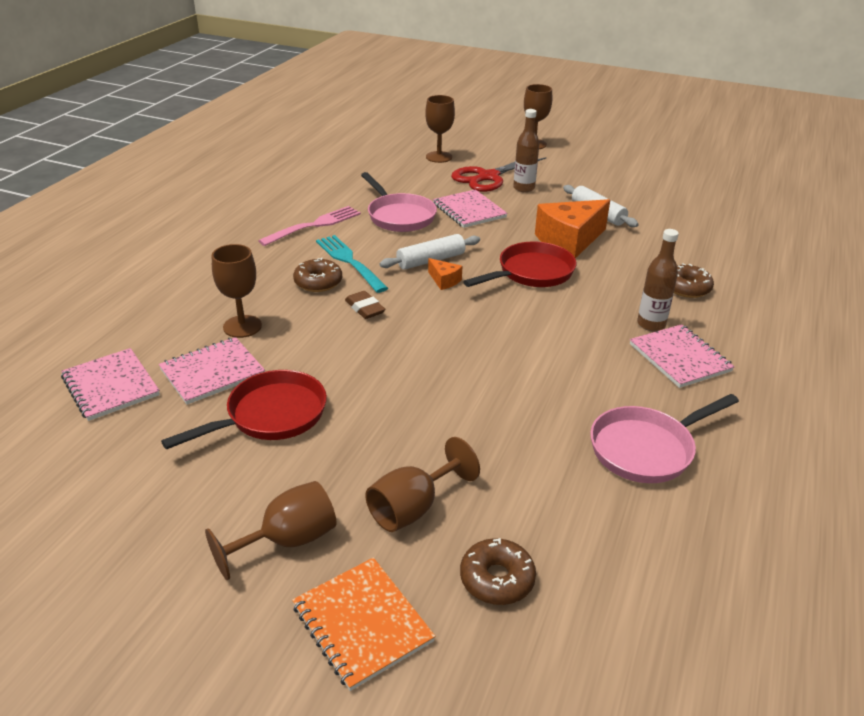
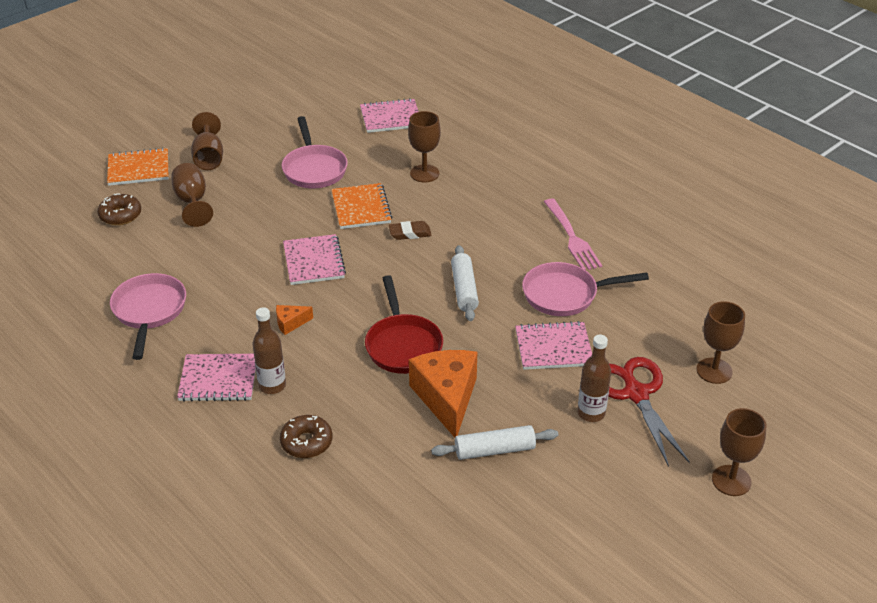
camera: 115 degrees right, 5 degrees up
pink notebook [159,337,265,405] -> pink notebook moved to [283,234,346,285]
red pan [161,370,327,449] -> pink pan [282,116,348,188]
brown donut [293,258,342,292] -> none
turquoise fork [316,235,388,293] -> none
orange cheese [428,258,462,290] -> orange cheese moved to [276,305,313,335]
none -> orange notebook [331,183,392,229]

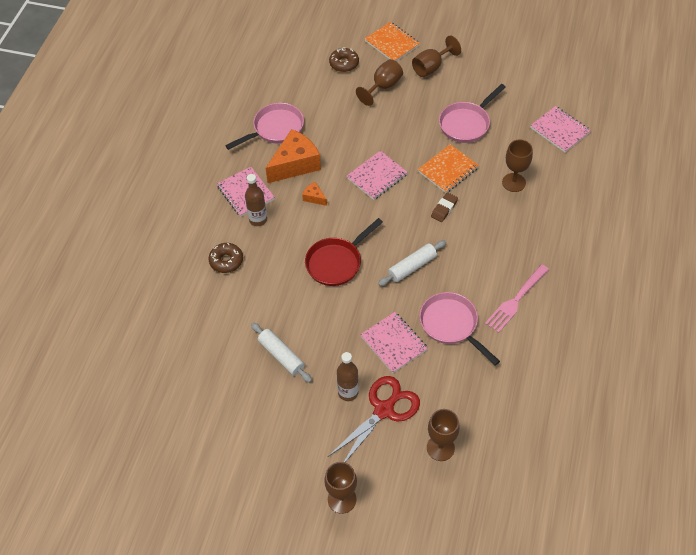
camera: 60 degrees right, 15 degrees up
brown eraser [389,221,432,240] -> brown eraser turned 75 degrees clockwise [431,192,458,222]
orange cheese [409,350,477,438] -> orange cheese moved to [266,129,321,183]

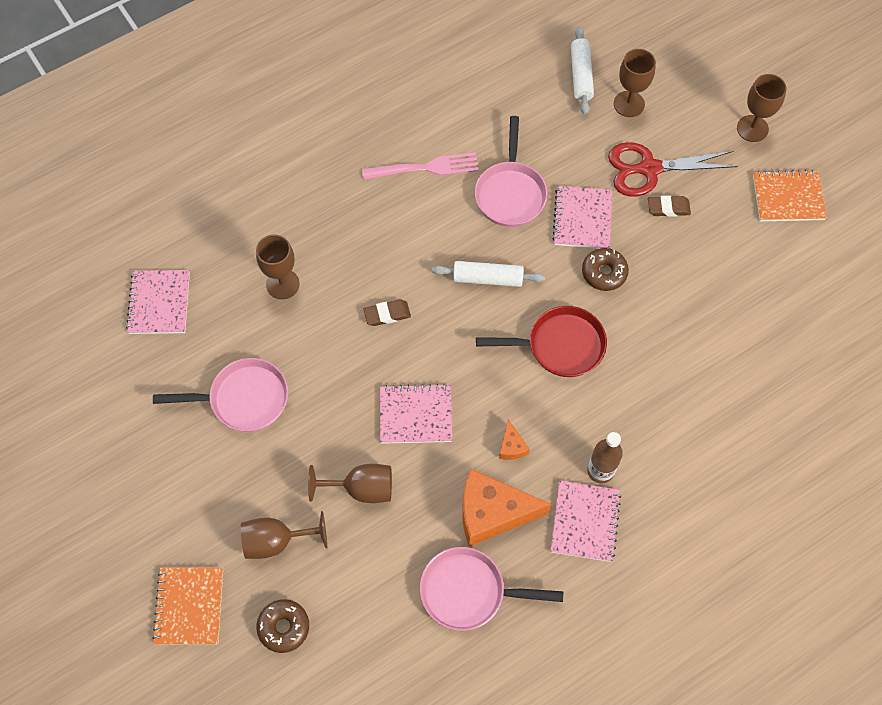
camera: 140 degrees left, 10 degrees up
brown donut [209,243,243,273] -> brown donut moved to [582,248,629,291]
white rolling pin [251,322,312,383] -> white rolling pin moved to [571,26,594,115]
brown bottle [337,352,359,401] -> brown eraser [648,195,691,217]
brown goblet [412,35,461,77] -> brown goblet moved to [308,464,392,503]
orange notebook [418,144,479,193] -> orange notebook moved to [753,170,827,221]

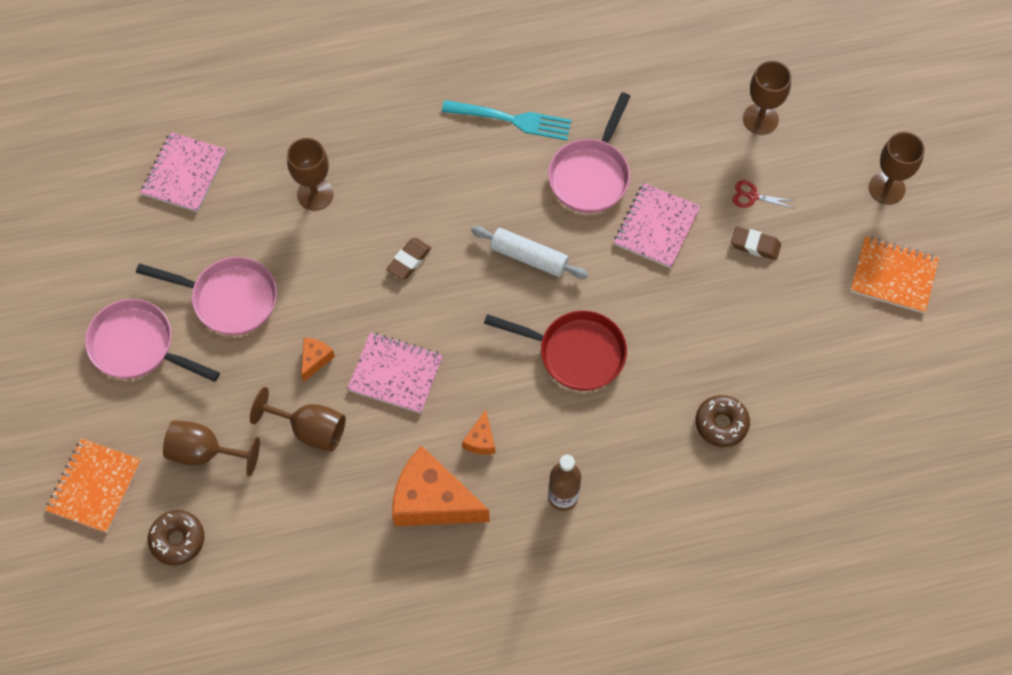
camera: 20 degrees right, 0 degrees up
pink fork [362,152,479,180] -> turquoise fork [442,100,572,140]
brown eraser [364,300,411,326] -> brown eraser turned 60 degrees counterclockwise [386,238,431,280]
pink pan [420,547,564,631] -> pink pan moved to [85,299,220,382]
pink notebook [551,481,621,562] -> none
white rolling pin [571,26,594,115] -> none
brown donut [582,248,629,291] -> brown donut moved to [695,395,750,447]
red scissors [608,142,738,197] -> red scissors [733,180,795,209], size x0.43
none -> orange cheese [301,338,335,382]

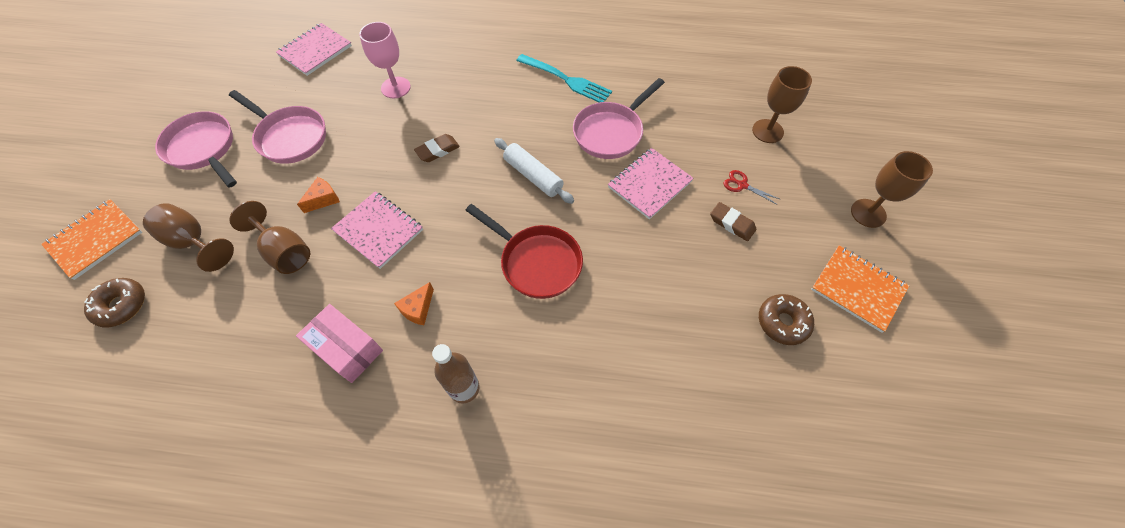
camera: 20 degrees right, 5 degrees down
brown goblet [287,138,334,211] -> pink goblet [359,22,411,98]
orange cheese [392,445,490,526] -> pink box [296,304,383,383]
brown donut [695,395,750,447] -> brown donut moved to [759,294,814,345]

